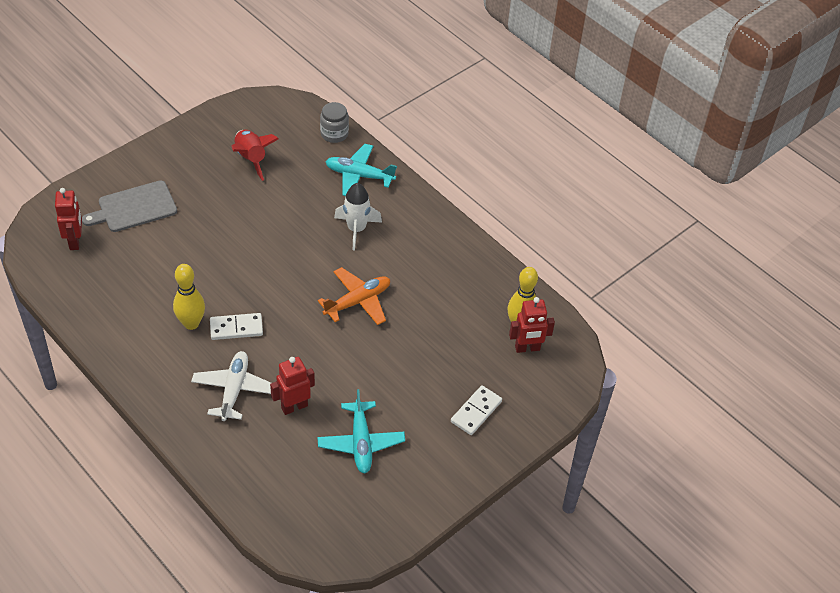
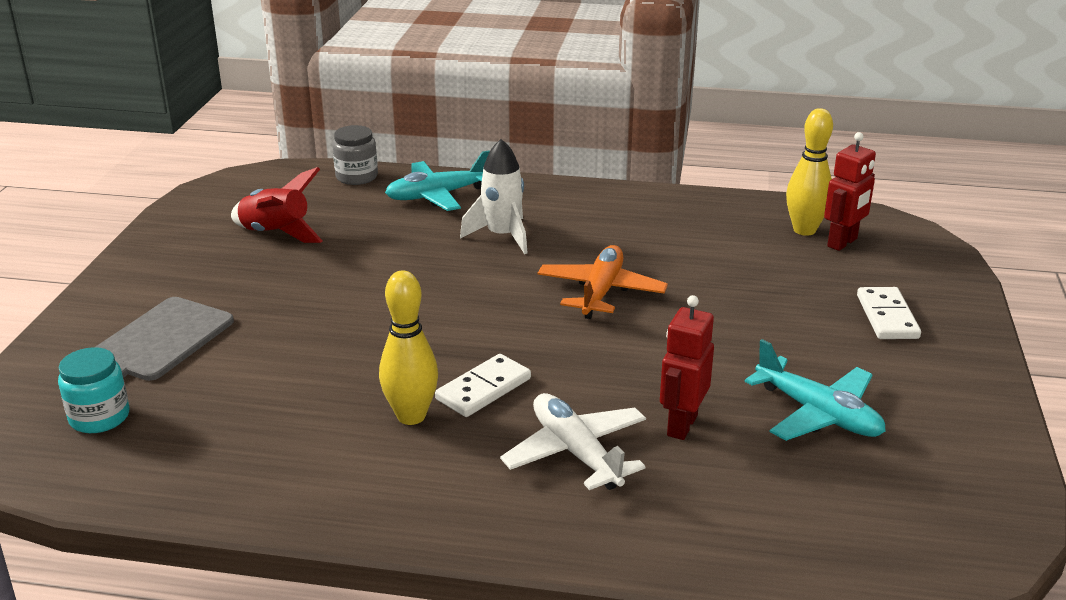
camera: 35 degrees left, 20 degrees down
red robot [55,188,82,250] -> turquoise jar [58,347,129,433]

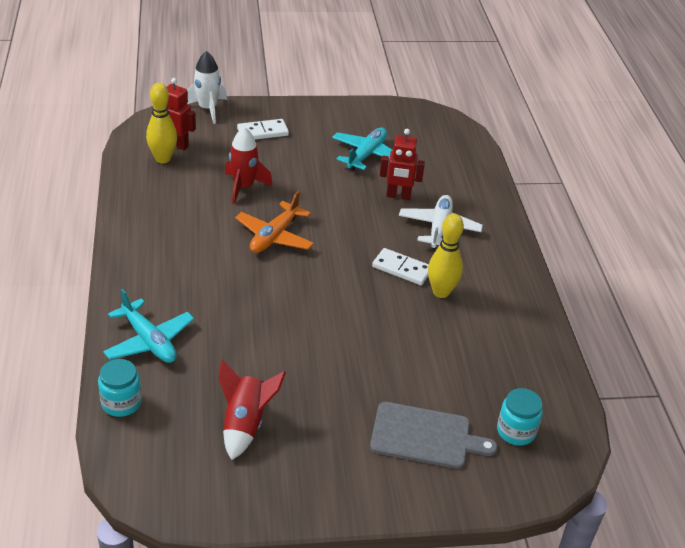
camera: 110 degrees left, 10 degrees up
grey jar [332,125,378,185] -> turquoise jar [98,359,142,417]
white rocket [460,139,528,254] -> white rocket moved to [187,51,227,124]
white plane [500,393,646,490] -> white plane turned 150 degrees clockwise [399,195,483,249]
orange plane [538,245,668,319] -> orange plane turned 60 degrees counterclockwise [235,191,314,253]
none -> red rocket [225,127,273,204]

